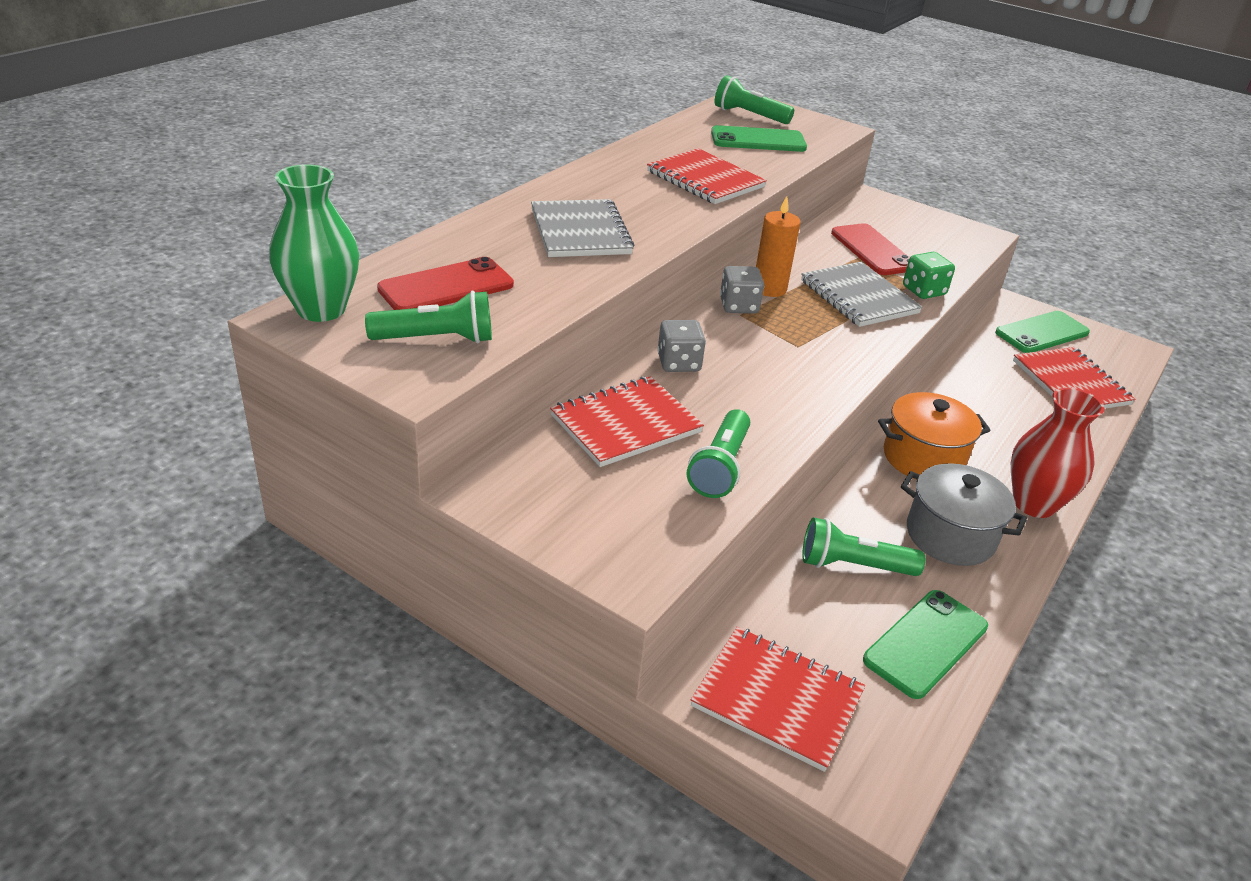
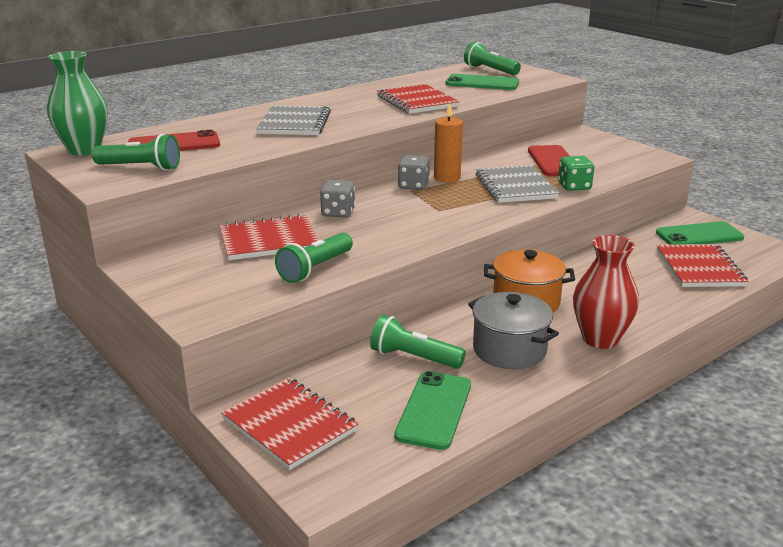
camera: 20 degrees right, 10 degrees down
green phone [863,590,988,699] -> green phone turned 45 degrees counterclockwise [395,371,471,450]

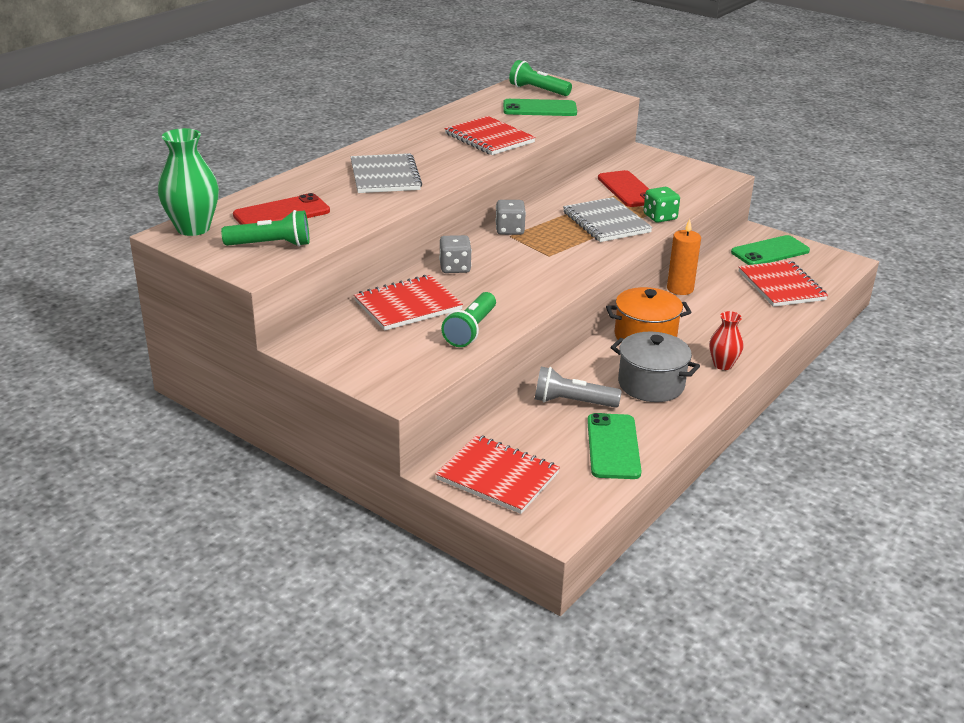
camera: 15 degrees left, 5 degrees up
green flashlight [370,315,466,369] -> grey flashlight [535,367,621,408]
orange candle [434,103,463,183] -> orange candle moved to [667,219,701,295]
red vase [573,235,639,349] -> red vase [709,311,743,370], size x0.59

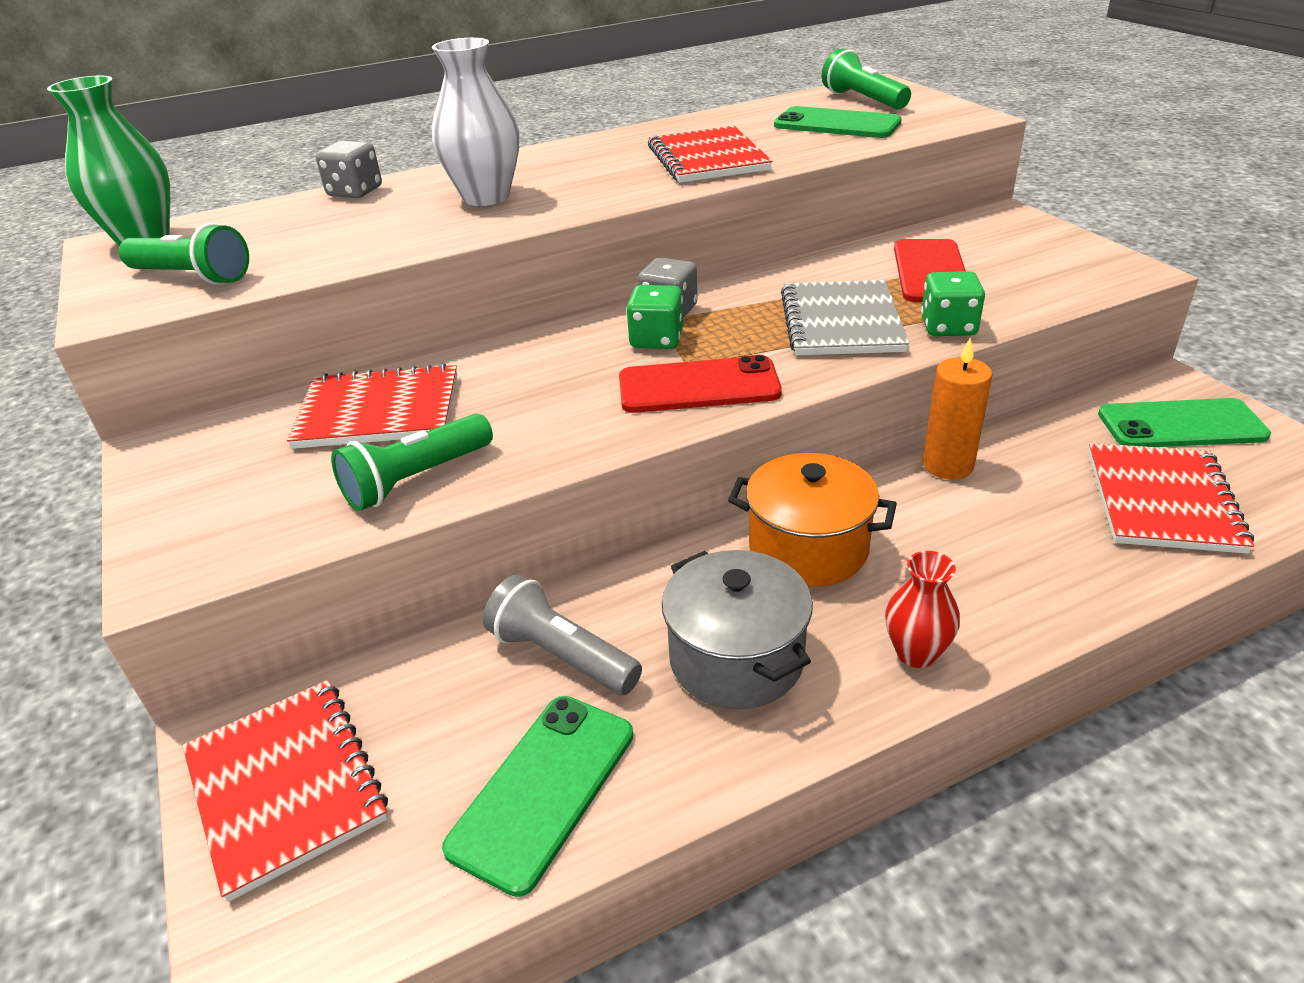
camera: 30 degrees right, 5 degrees up
red phone [233,193,330,225] -> red phone moved to [619,355,782,413]
grey notebook [351,153,422,193] -> white vase [432,38,519,206]
grey dice [439,235,472,273] -> grey dice moved to [316,141,382,198]
none -> green dice [626,285,684,349]

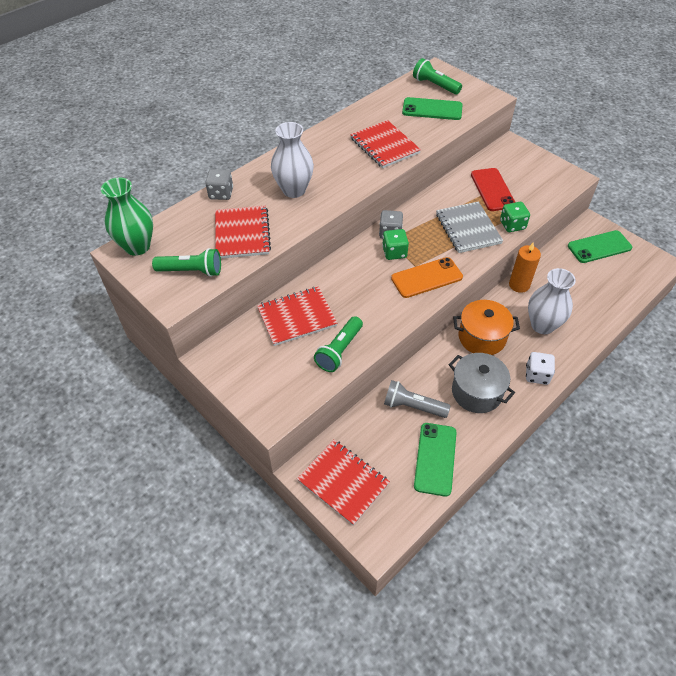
camera: 20 degrees left, 15 degrees up
red phone [619,355,782,413] -> orange phone [391,257,463,298]
red vase [885,551,960,668] -> white dice [526,352,555,385]
red notebook [1088,443,1254,554] -> red notebook moved to [215,206,271,259]
none -> white vase [528,268,576,334]

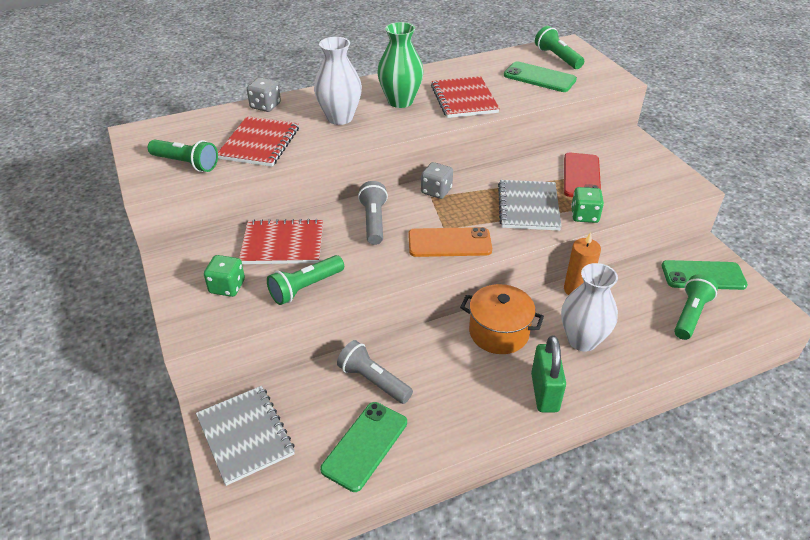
camera: 20 degrees right, 10 degrees down
green vase [101,177,153,256] -> green vase moved to [377,22,423,108]
red notebook [297,440,390,526] -> grey notebook [196,386,295,486]
green dice [382,229,409,260] -> green dice moved to [204,255,245,297]
grey pot [449,353,515,413] -> none
white dice [526,352,555,385] -> green padlock [531,335,566,412]
none -> grey flashlight [358,181,388,245]
none -> green flashlight [674,274,718,340]

